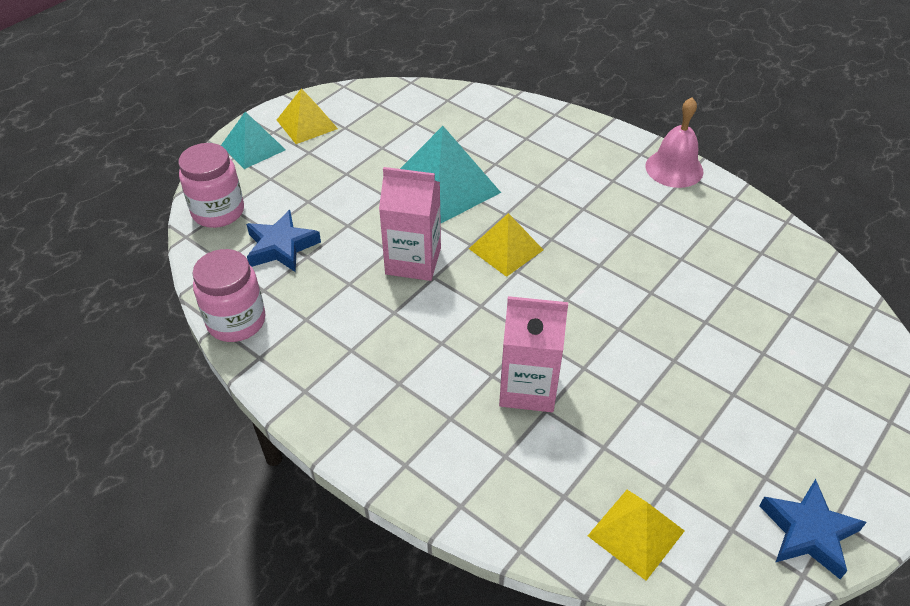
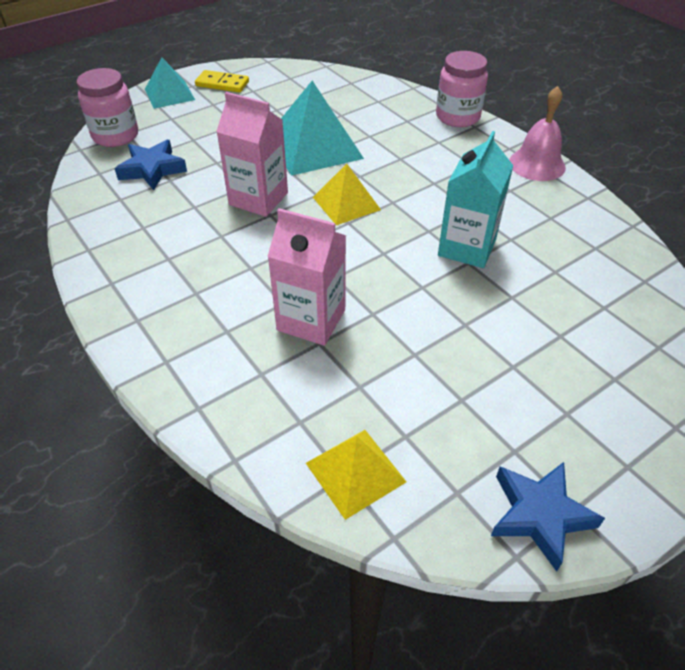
camera: 15 degrees right, 0 degrees up
pink jar [193,249,266,342] -> pink jar moved to [436,51,488,127]
yellow pyramid [277,89,338,144] -> yellow domino [195,70,249,93]
none -> turquoise carton [438,131,513,268]

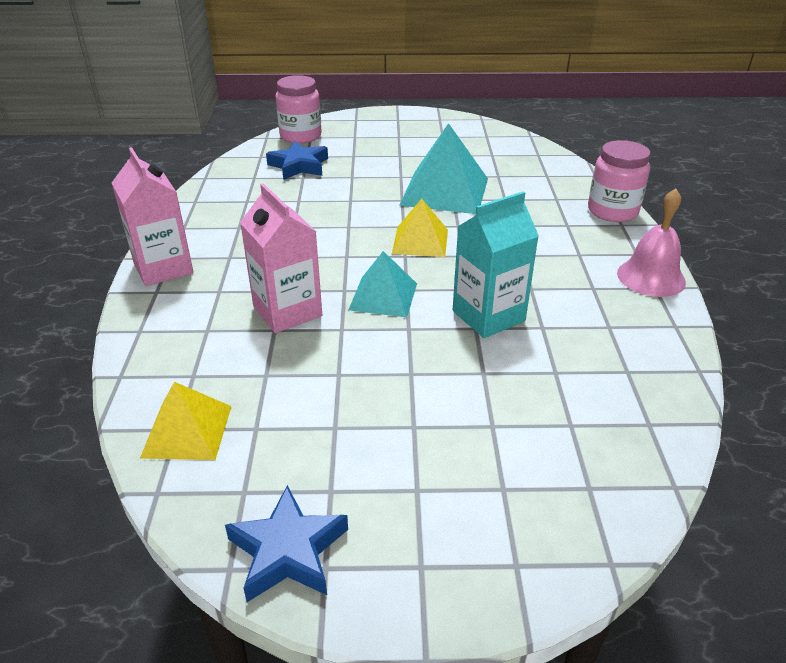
camera: 35 degrees right, 10 degrees down
turquoise pyramid [145,57,195,109] -> turquoise pyramid moved to [349,251,417,317]
yellow domino [195,70,249,93] -> none
pink carton [216,92,288,217] -> pink carton moved to [112,147,193,286]

